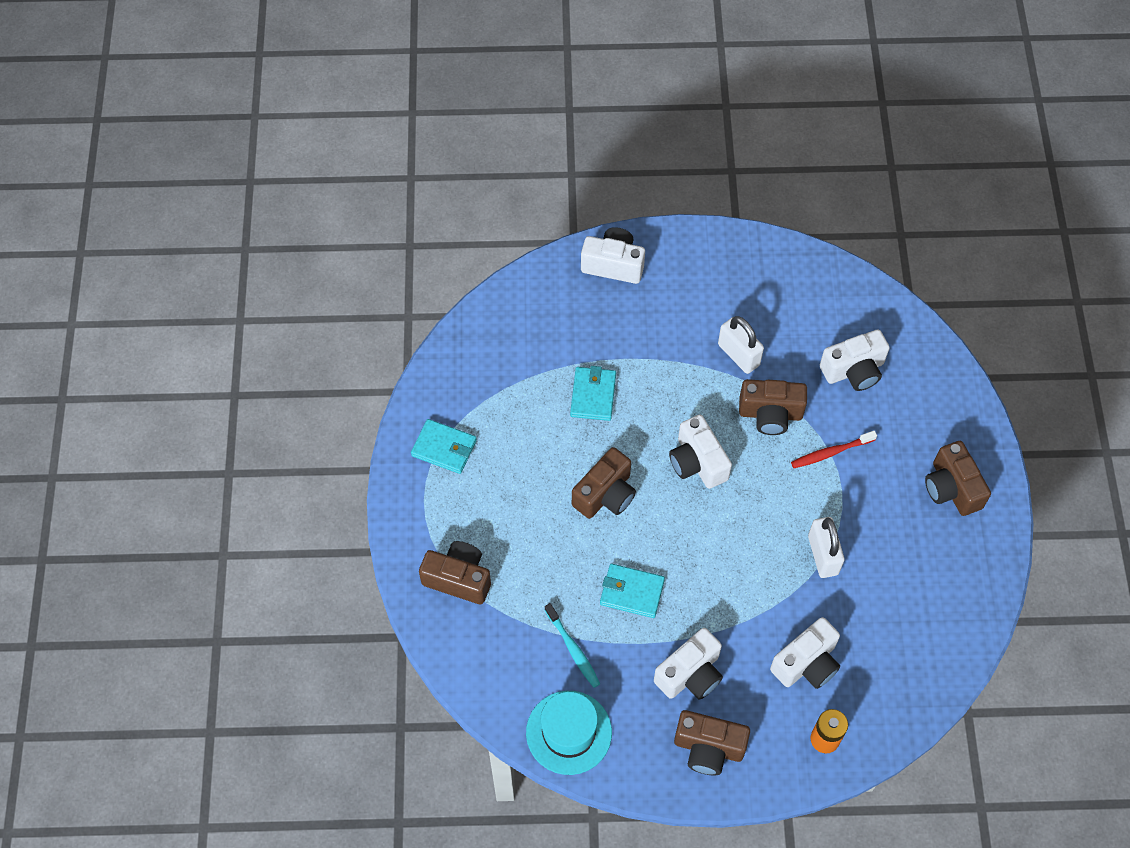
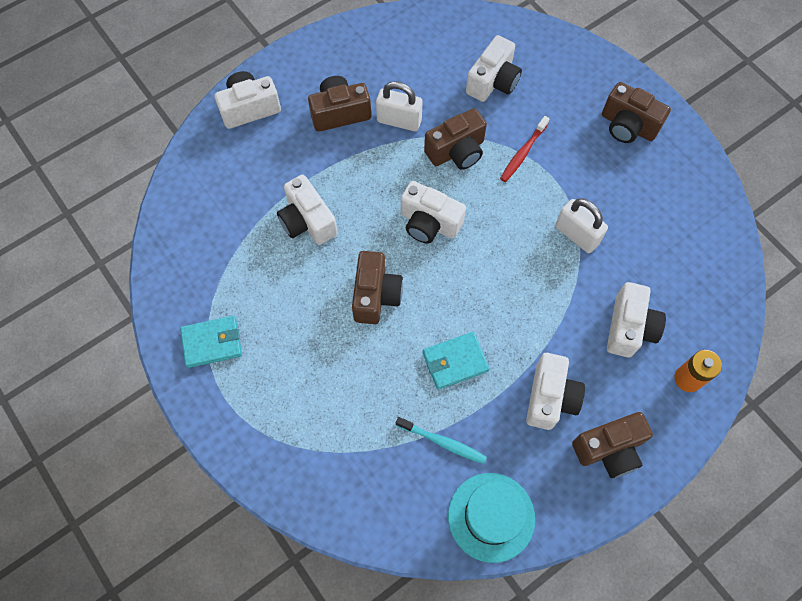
camera: 35 degrees left, 5 degrees up
brown camera [419,541,491,604] -> brown camera moved to [308,76,371,132]
turquoise wallet [570,366,616,421] -> white camera [277,175,338,245]

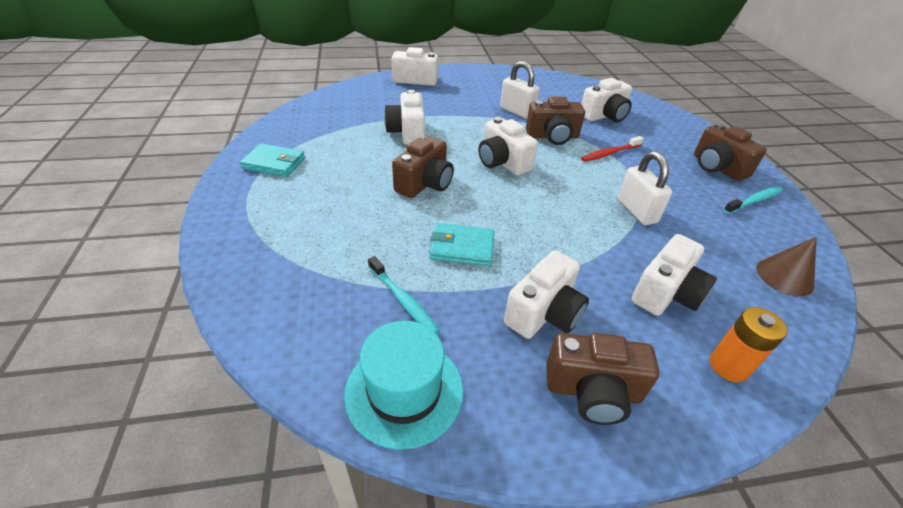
camera: 25 degrees right, 25 degrees down
brown camera [308,76,371,132] -> none
none -> turquoise toothbrush [724,186,783,214]
none -> brown cone [756,237,816,296]

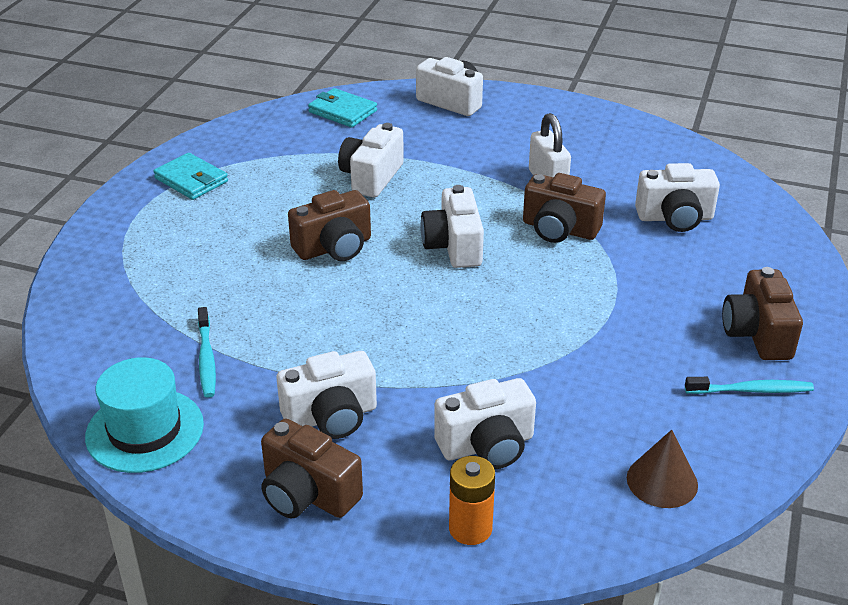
camera: 30 degrees right, 5 degrees down
turquoise wallet [430,223,495,266] -> turquoise wallet moved to [308,88,377,127]
red toothbrush [581,136,644,162] -> none
white padlock [618,151,672,225] -> none

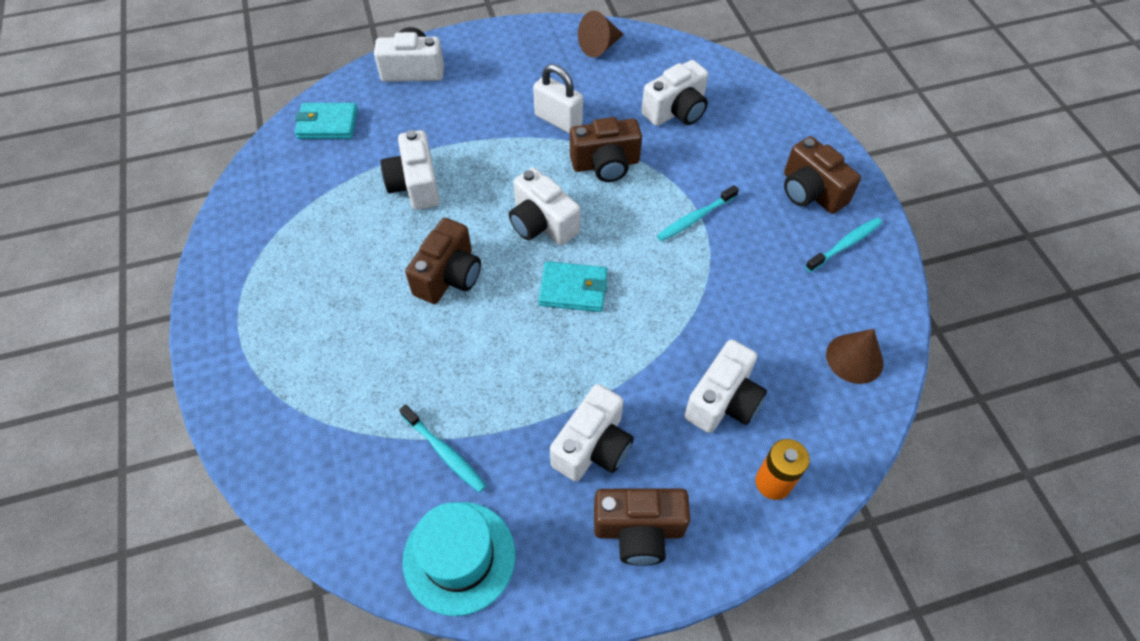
camera: 35 degrees left, 20 degrees up
turquoise wallet [153,153,228,200] -> turquoise wallet moved to [538,261,608,312]
none -> brown cone [578,11,624,58]
none -> turquoise toothbrush [657,185,739,241]

